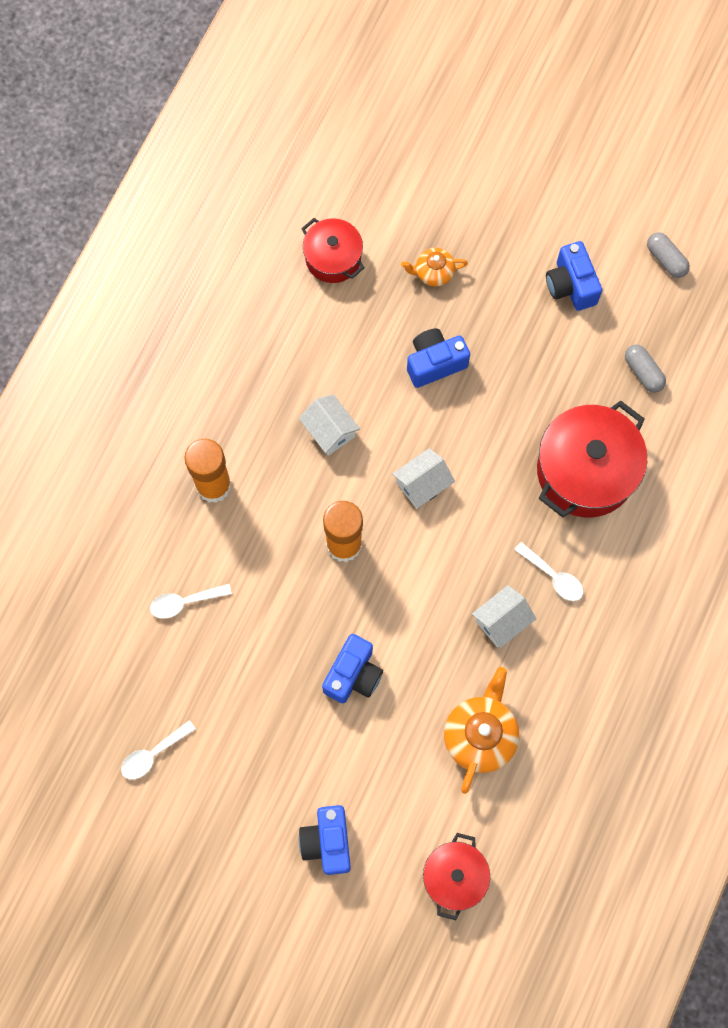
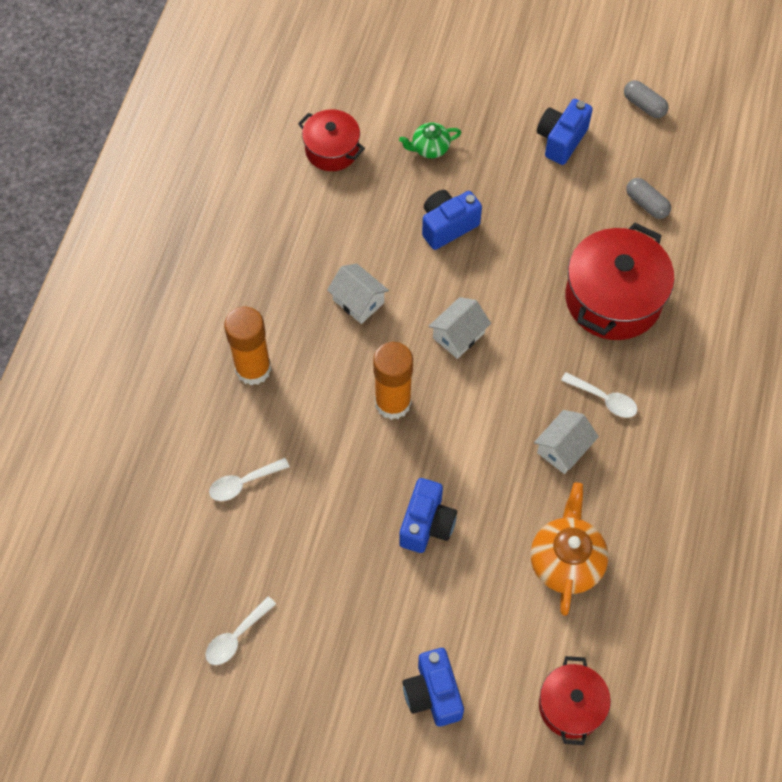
camera: 10 degrees left, 10 degrees down
orange teapot [401,248,468,287] -> green teapot [399,122,461,158]
blue camera [546,241,602,311] -> blue camera turned 60 degrees clockwise [537,99,593,165]

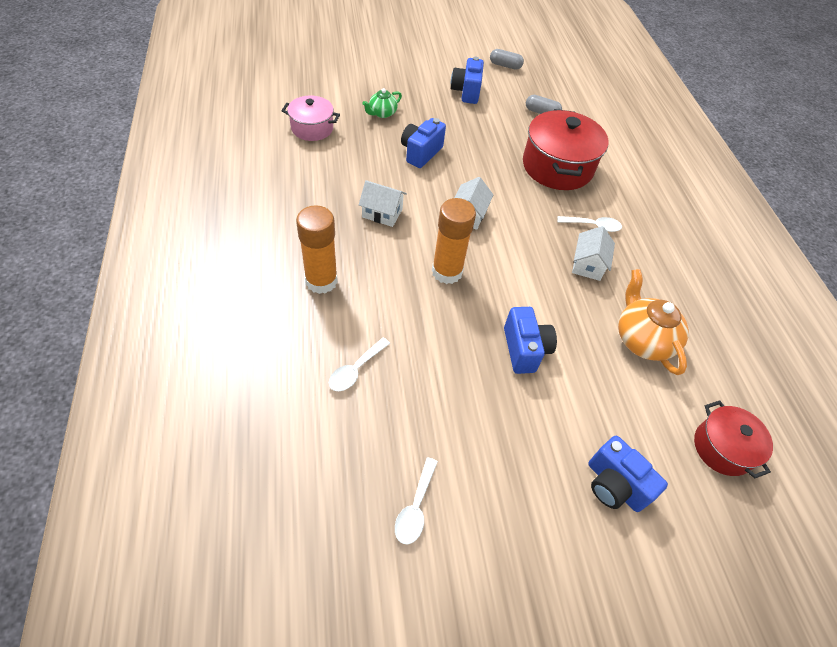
camera: 30 degrees left, 10 degrees down
red pot [298,109,365,171] -> pink pot [282,95,340,141]

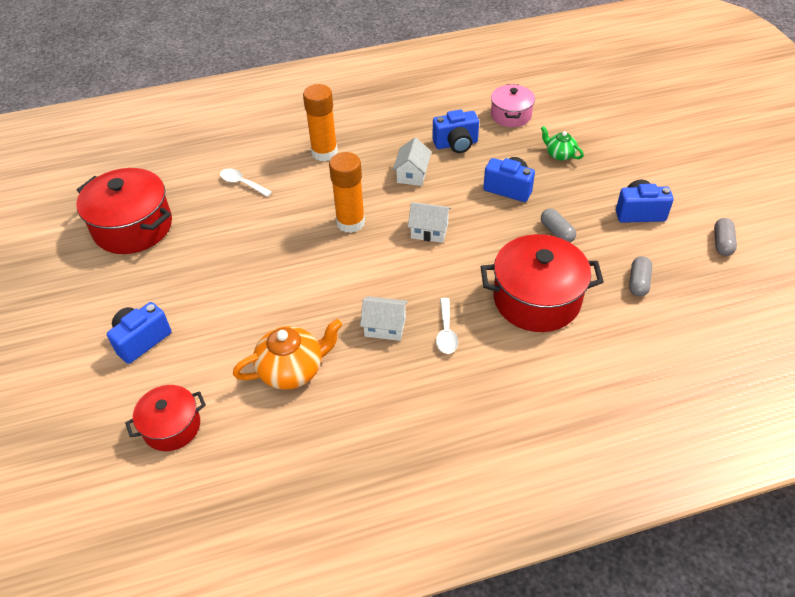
camera: 90 degrees right, 5 degrees down
white spoon [395,457,438,544] -> red pot [76,168,172,254]
blue camera [504,307,557,374] -> blue camera moved to [432,110,479,153]
none -> grey capsule [541,209,576,243]

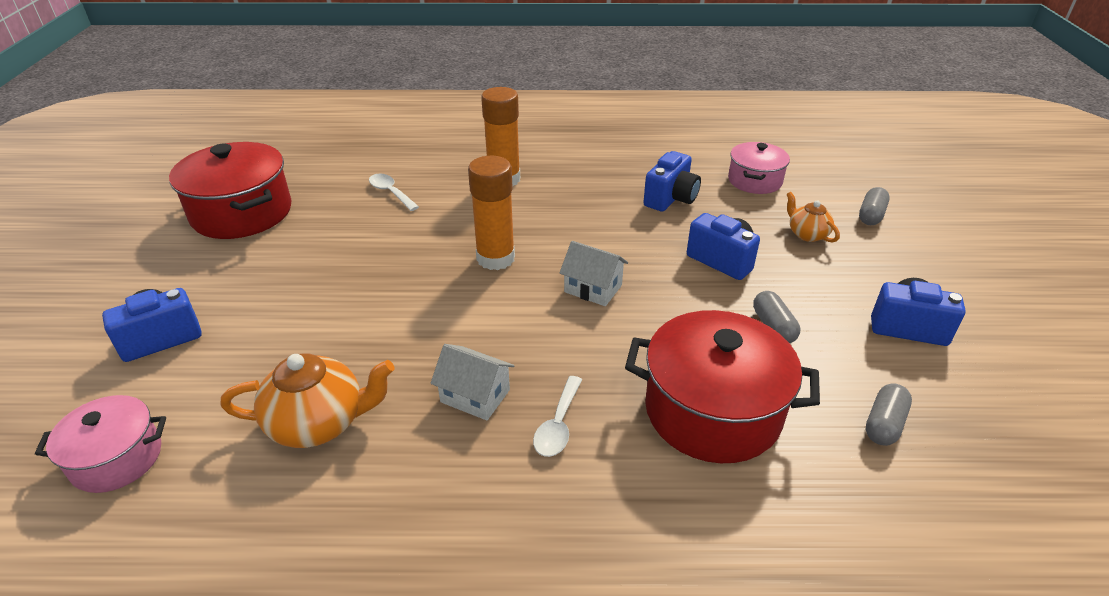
camera: 15 degrees right, 10 degrees down
red pot [125,385,206,451] -> pink pot [35,395,166,493]
white house [393,138,431,186] -> none
blue camera [432,110,479,153] -> blue camera turned 60 degrees counterclockwise [643,151,701,211]
green teapot [541,126,584,161] -> orange teapot [787,192,840,243]
grey capsule [714,218,737,256] -> grey capsule moved to [859,187,890,225]

